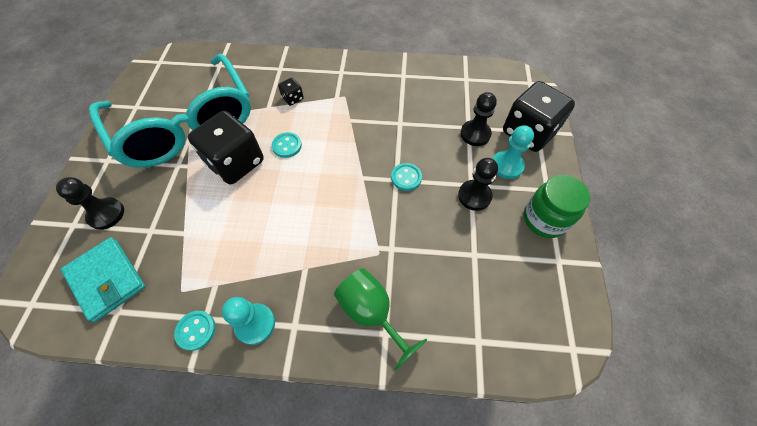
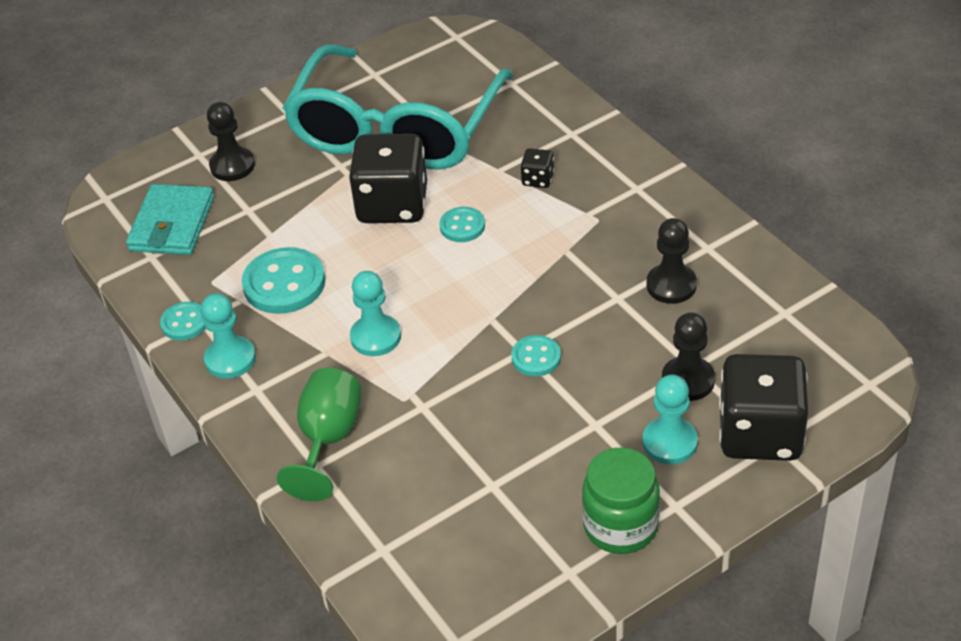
camera: 55 degrees right, 15 degrees down
black pawn [458,158,498,211] -> black pawn moved to [646,218,697,304]
none -> turquoise button [242,247,325,314]
none -> turquoise pawn [350,271,401,356]

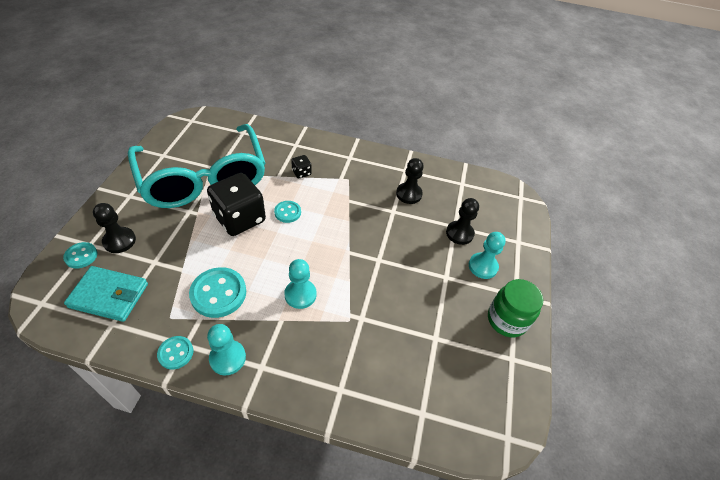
camera: 50 degrees left, 5 degrees up
turquoise wallet [126,184,214,255] -> turquoise wallet turned 45 degrees counterclockwise [64,266,148,322]
green goblet [277,368,362,501] -> none
turquoise button [511,335,561,376] -> turquoise button moved to [63,242,98,268]
black dice [719,354,808,461] -> none

